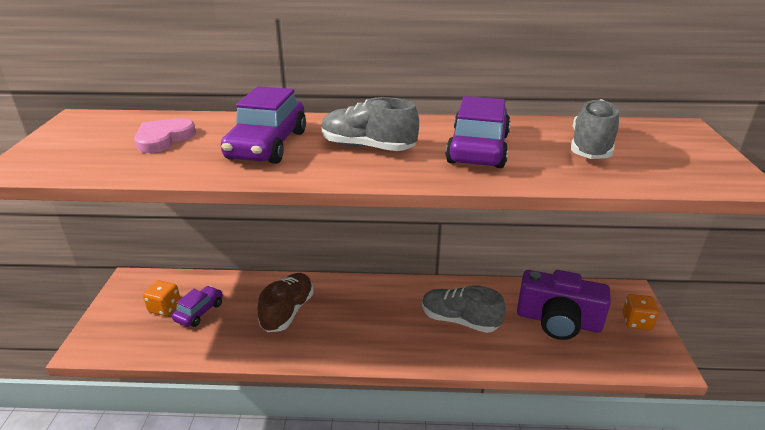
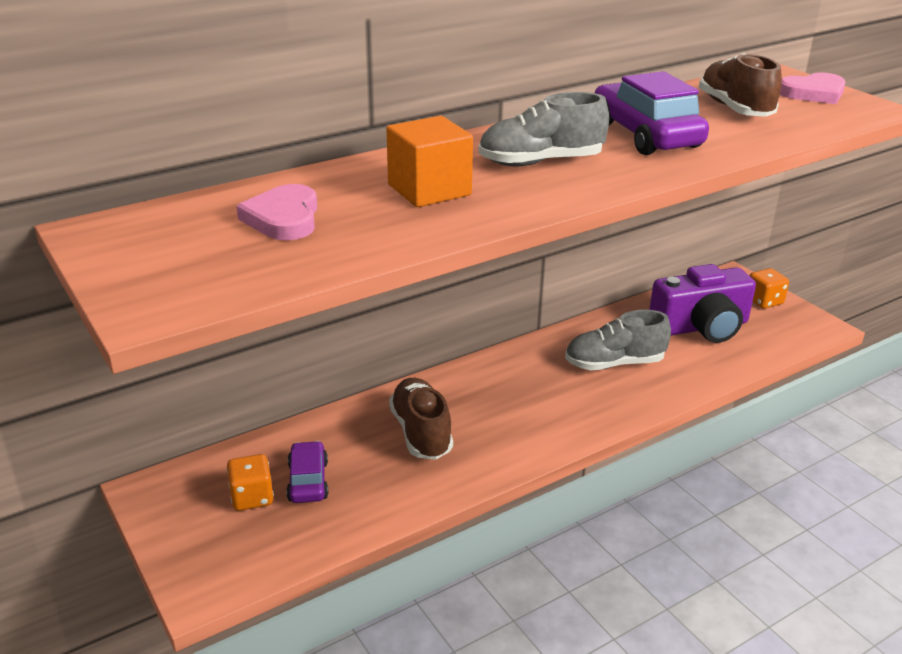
camera: 35 degrees left, 0 degrees up
purple car [221,86,306,164] -> orange cube [387,116,473,207]
grey shoe [571,99,619,159] -> brown shoe [699,53,782,117]
none -> pink heart [780,72,846,104]

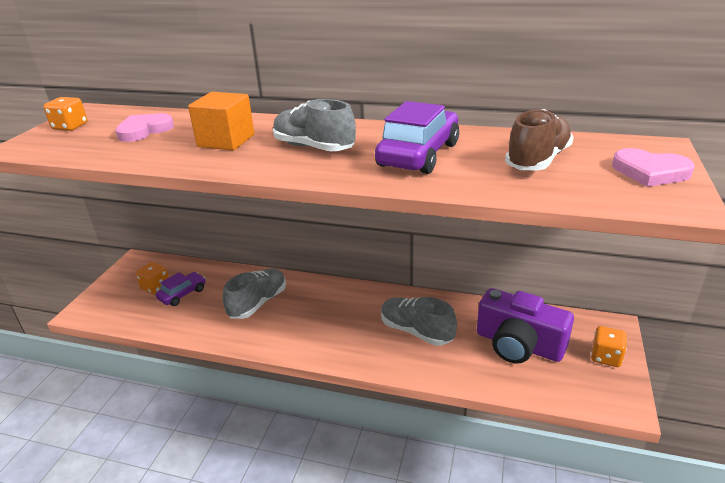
camera: 50 degrees right, 0 degrees up
brown shoe [389,378,453,460] -> grey shoe [222,268,286,319]
none -> orange dice [43,97,88,131]

